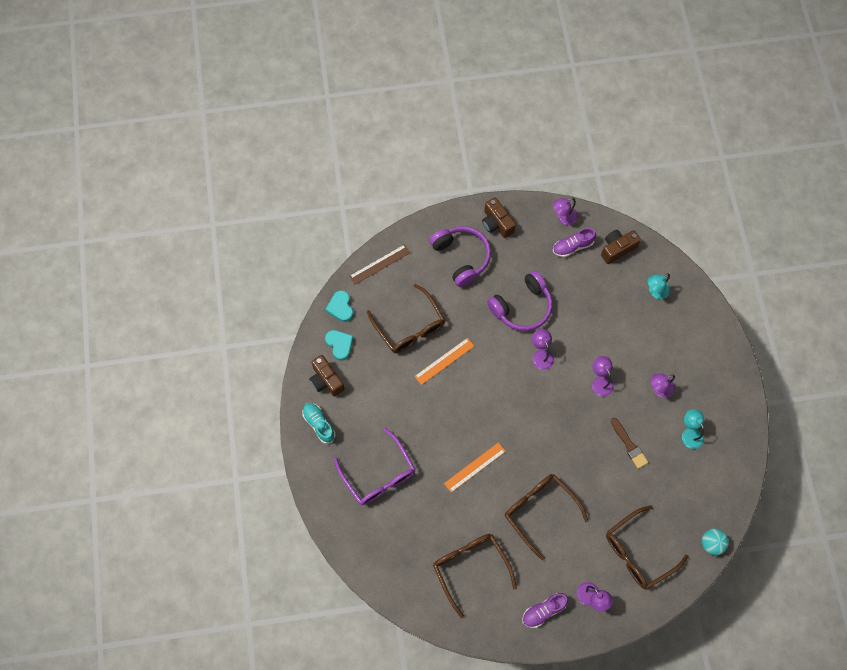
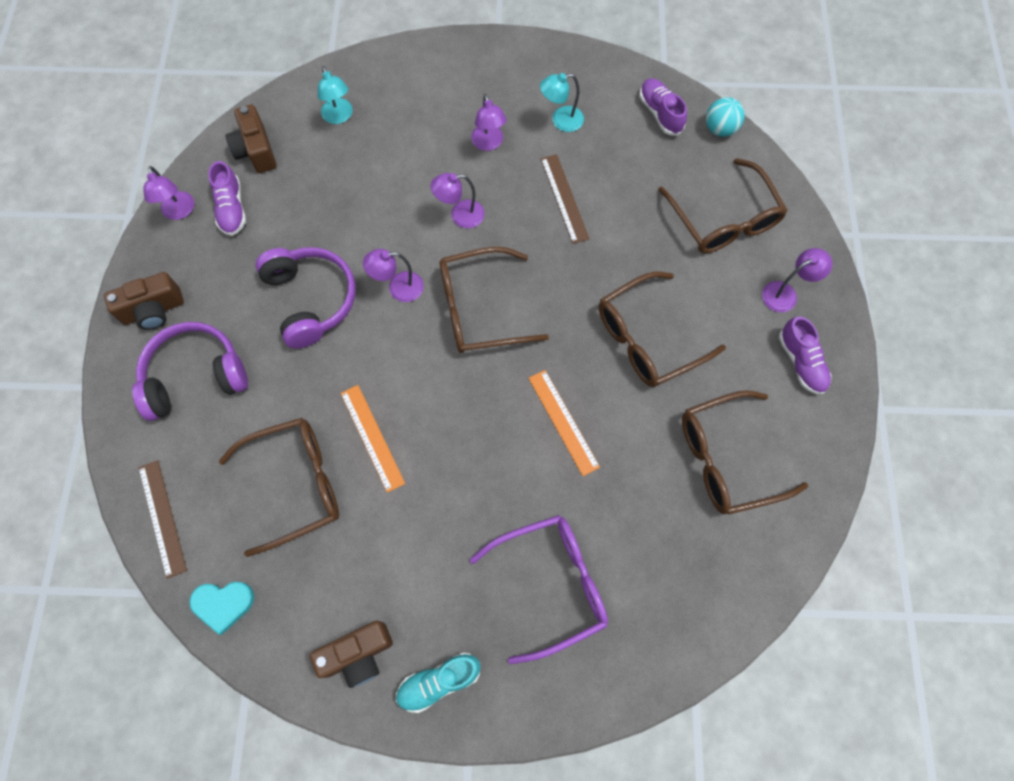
camera: 80 degrees left, 0 degrees up
turquoise heart [325,330,353,361] -> none
brown brush [611,418,648,469] -> brown ruler [541,154,589,244]
none -> brown glasses [440,247,549,353]
none -> purple shoe [639,79,687,135]

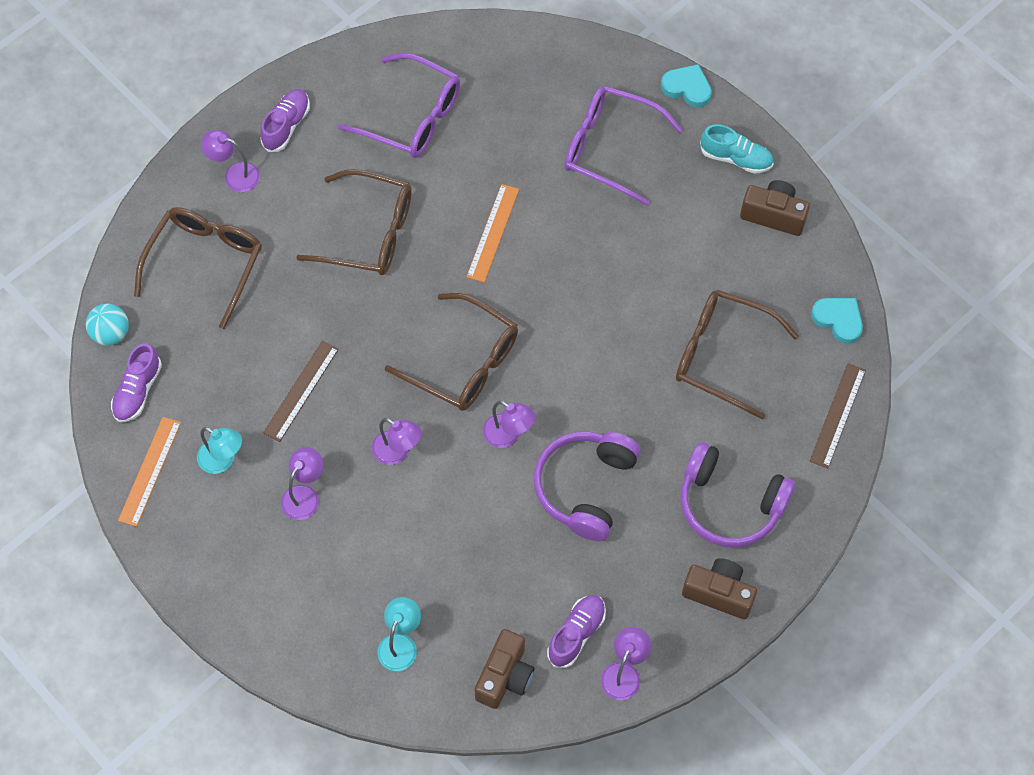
camera: 135 degrees left, 5 degrees down
orange ruler [341,385,405,493] -> orange ruler moved to [118,417,181,527]
brown glasses [682,390,808,514] -> purple glasses [338,53,461,158]
none -> turquoise heart [661,64,712,108]

